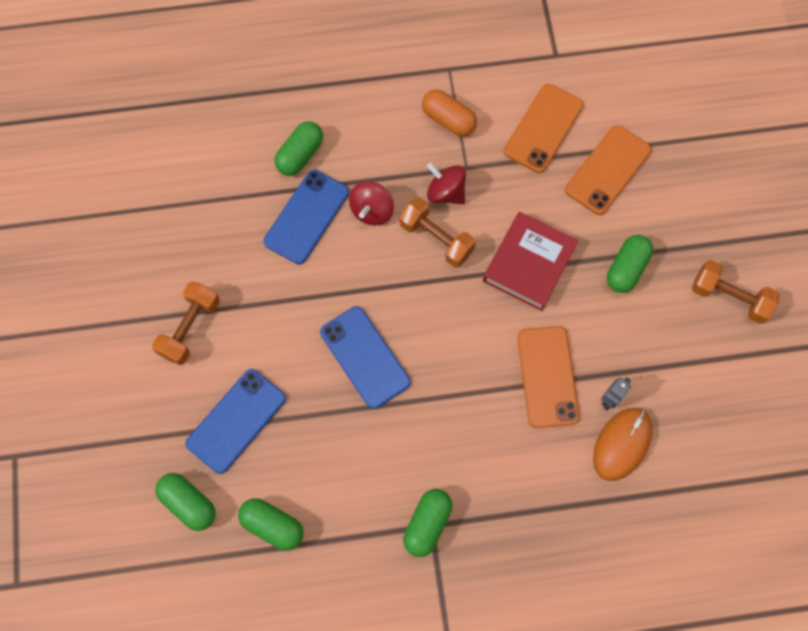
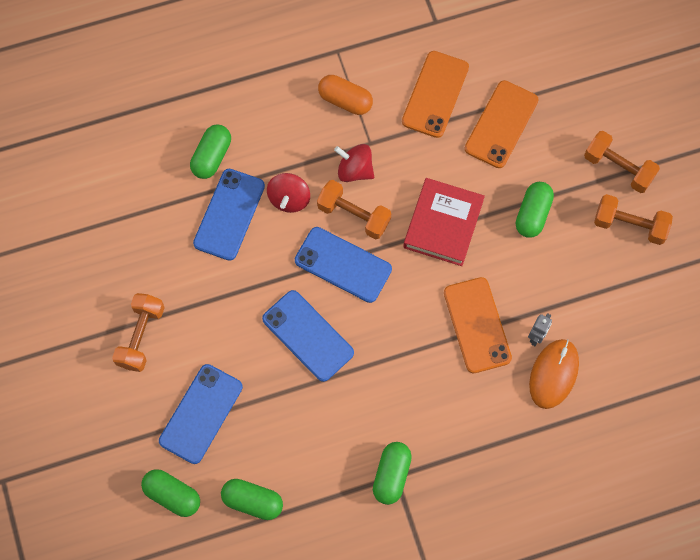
camera: 10 degrees left, 0 degrees up
none -> blue phone [295,227,392,303]
none -> orange dumbbell [584,131,660,193]

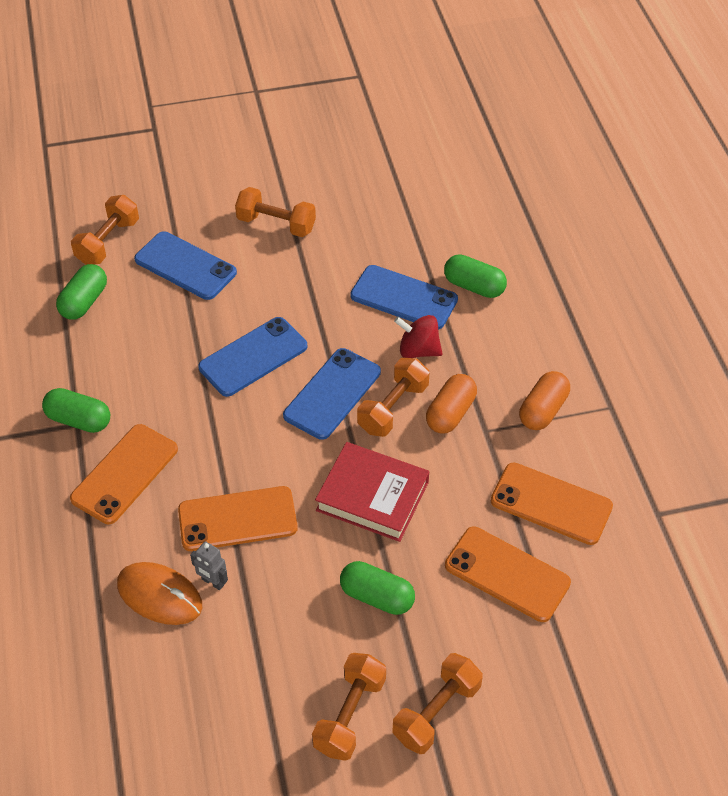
camera: 95 degrees right, 20 degrees down
green capsule [141,469,200,517] -> orange dumbbell [71,195,139,265]
red spinning top [334,144,374,182] -> orange capsule [426,374,477,433]
none -> orange phone [70,424,178,524]

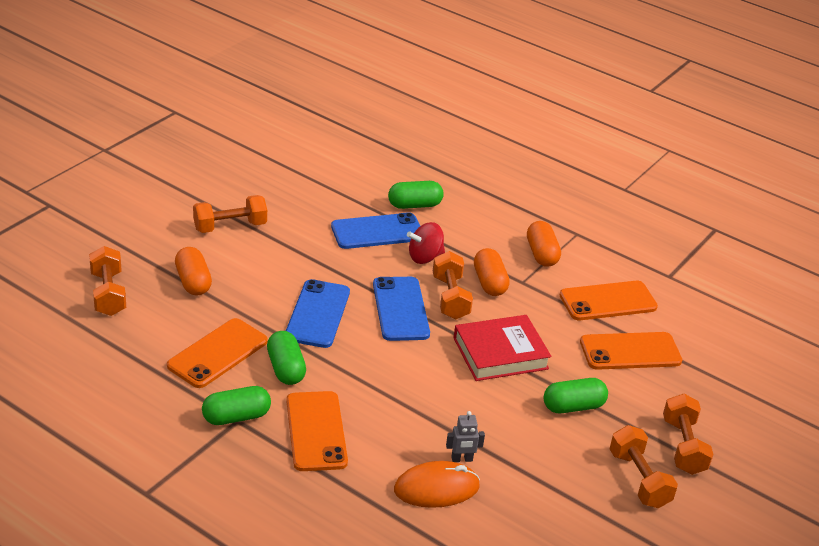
camera: 45 degrees left, 15 degrees down
green capsule [56,264,107,320] -> green capsule moved to [267,331,306,385]
blue phone [134,231,237,300] -> orange capsule [175,247,212,295]
orange phone [178,486,298,551] -> orange phone moved to [167,318,268,388]

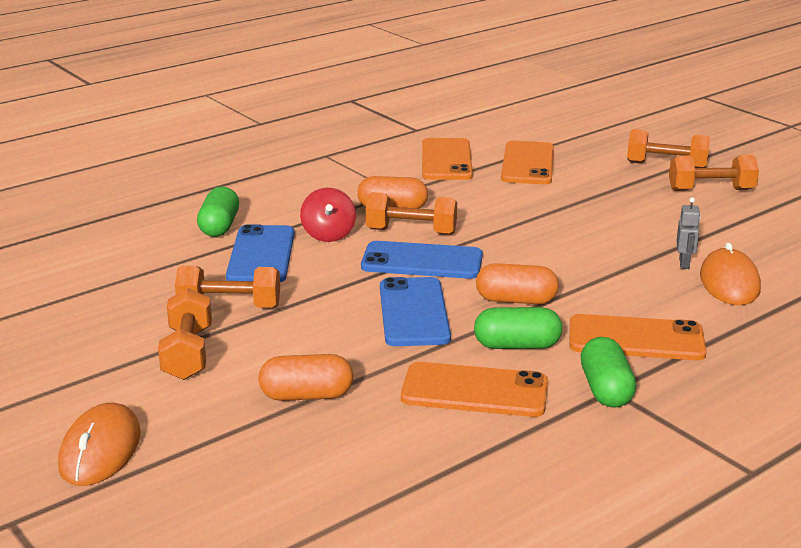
camera: 70 degrees left, 10 degrees down
orange dumbbell [89,246,126,316] -> orange dumbbell moved to [175,266,280,308]
orange phone [167,318,268,388] -> orange phone turned 45 degrees counterclockwise [401,362,548,417]
blue phone [286,279,350,348] -> blue phone turned 60 degrees clockwise [380,277,451,346]
red book [453,315,552,381] -> none
orange capsule [527,221,561,267] -> orange capsule moved to [476,263,559,304]
green capsule [544,378,608,413] -> none
none -> orange mouse [58,403,141,486]

